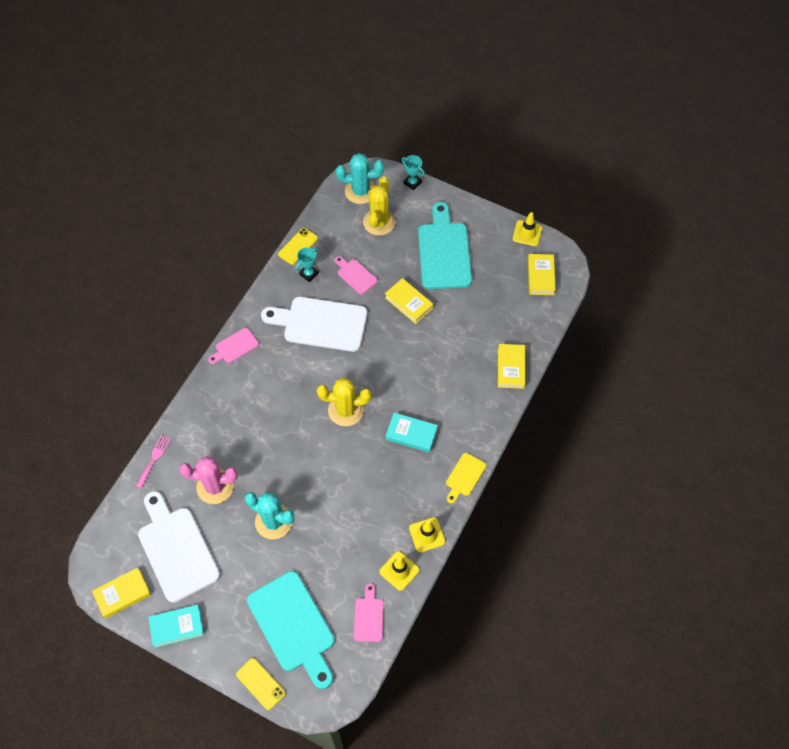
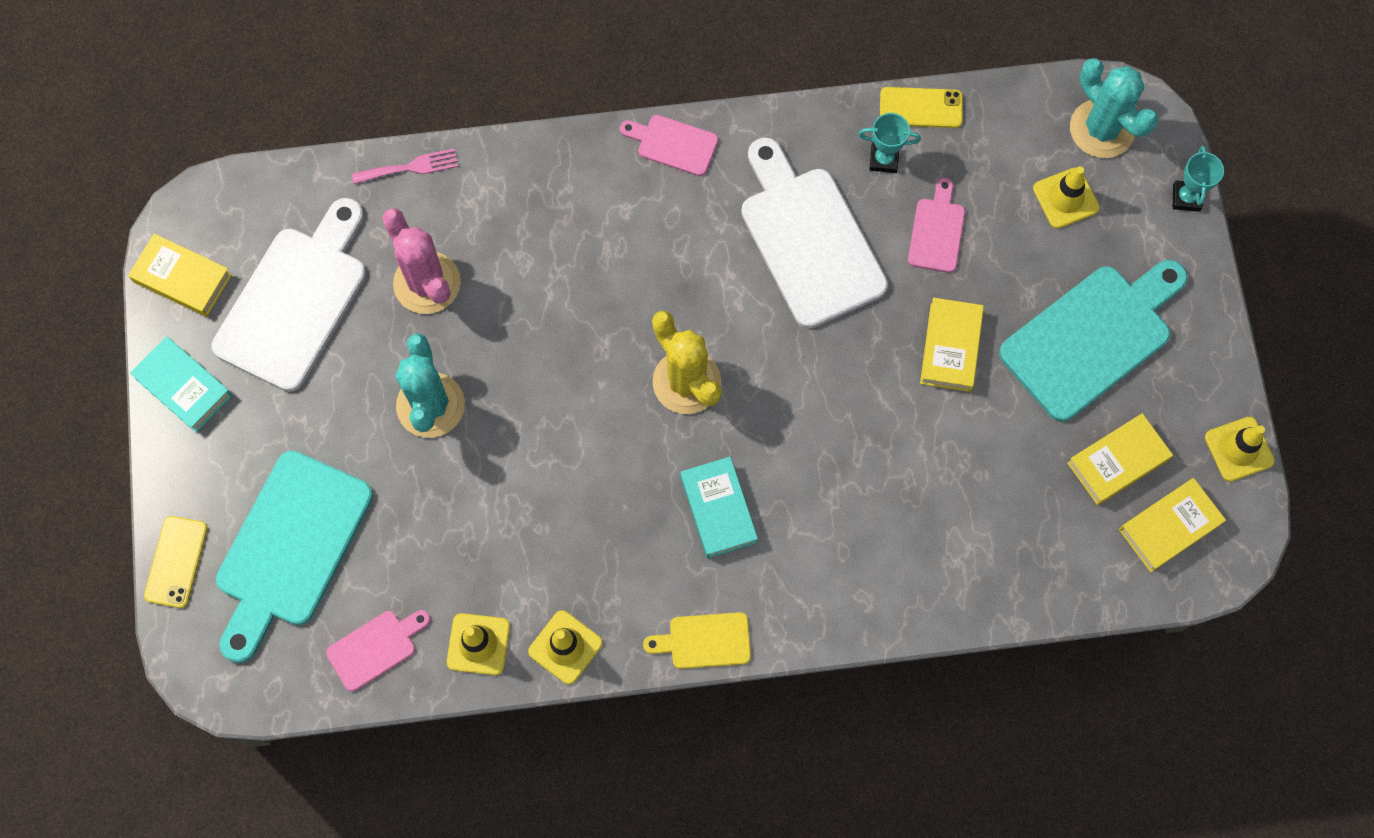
camera: 55 degrees right, 10 degrees up
yellow cactus [363,176,396,236] -> yellow traffic cone [1033,166,1100,229]
yellow book [498,344,525,389] -> yellow book moved to [1067,413,1173,505]

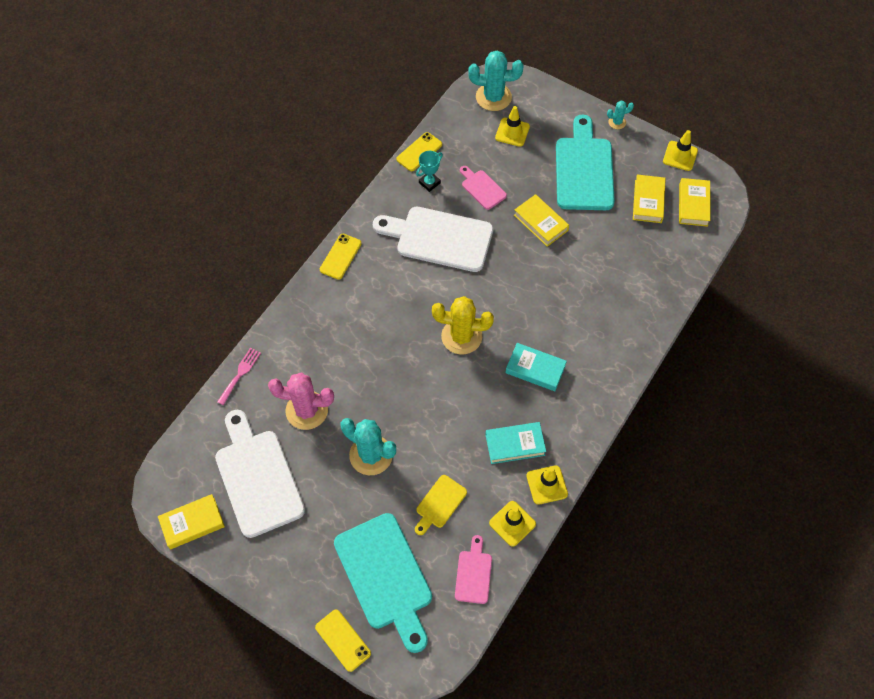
camera: 50 degrees left, 10 degrees down
turquoise book [130,336,232,432] -> turquoise book moved to [485,422,546,464]
pink cutting board [620,115,718,176] -> yellow phone [320,234,362,280]
yellow cutting board [643,612,751,669] -> yellow cutting board moved to [415,475,467,535]
turquoise trophy [1173,146,1224,212] -> none
none -> turquoise cactus [607,101,634,129]

